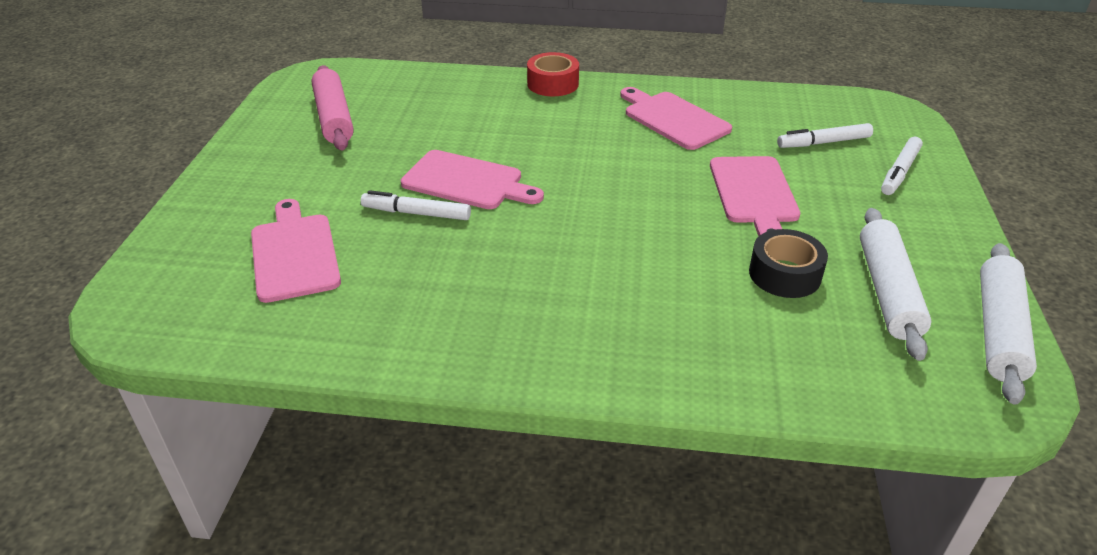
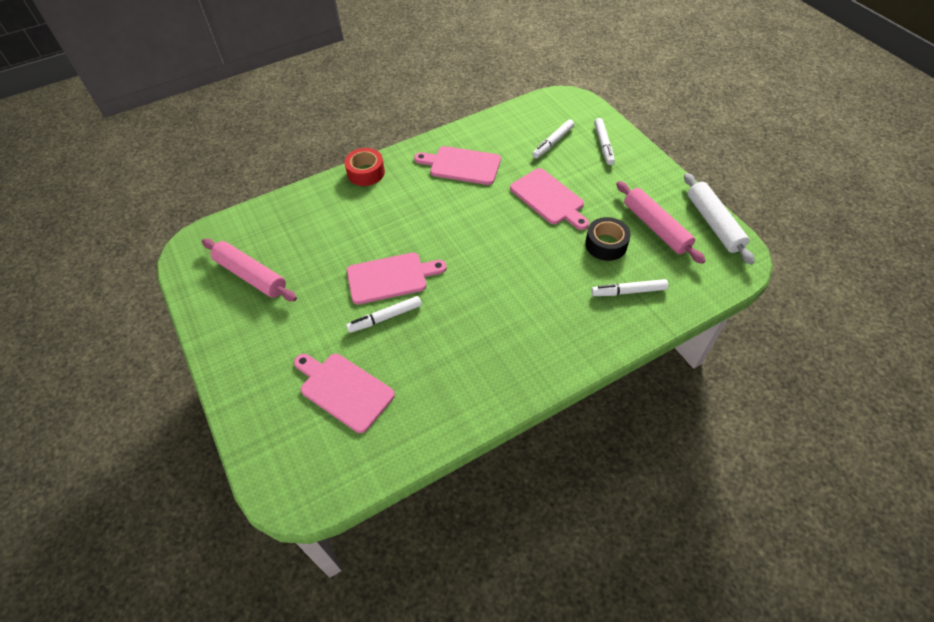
camera: 35 degrees left, 15 degrees up
white rolling pin [860,208,932,361] -> pink rolling pin [616,181,706,264]
none -> white marker [591,279,668,296]

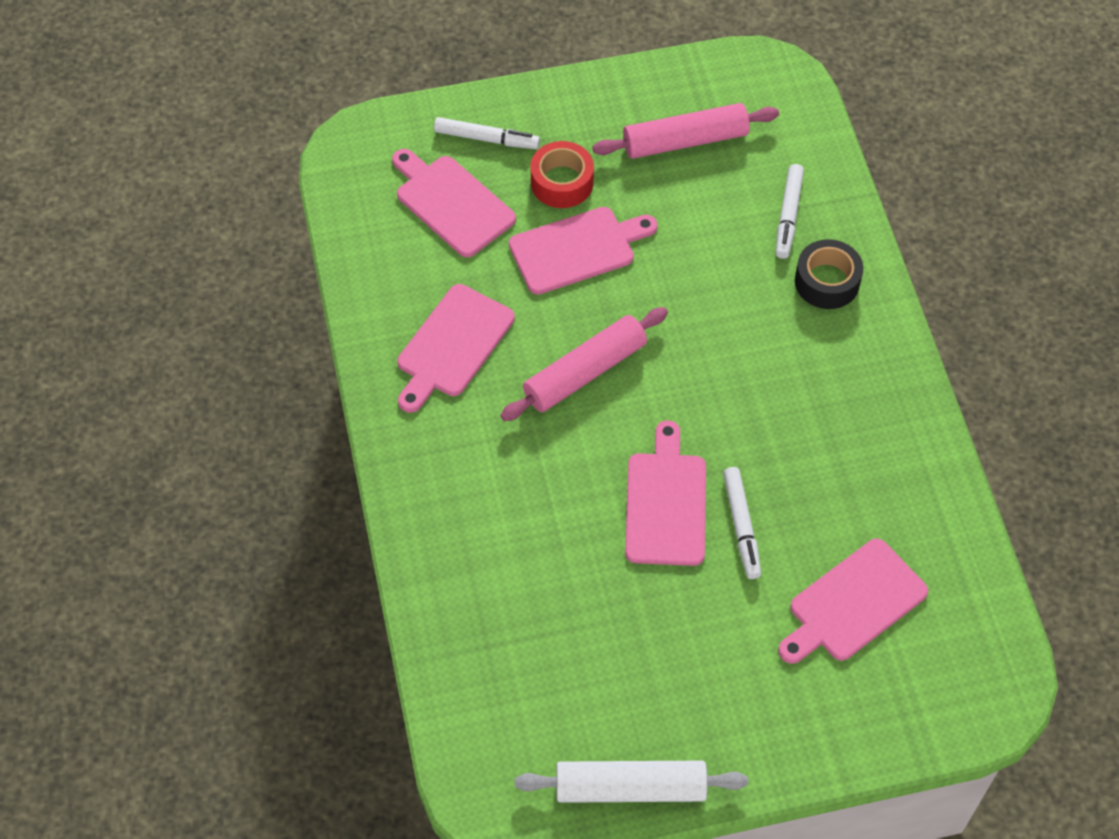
camera: 75 degrees left, 5 degrees up
pink rolling pin [202,239,297,301] -> pink rolling pin moved to [500,307,668,421]
red tape [345,148,385,186] -> red tape moved to [531,141,594,208]
white marker [532,119,574,158] -> pink cutting board [392,149,516,257]
black tape [585,217,631,261] -> black tape moved to [795,239,863,309]
white rolling pin [684,173,755,265] -> white rolling pin moved to [515,761,748,803]

